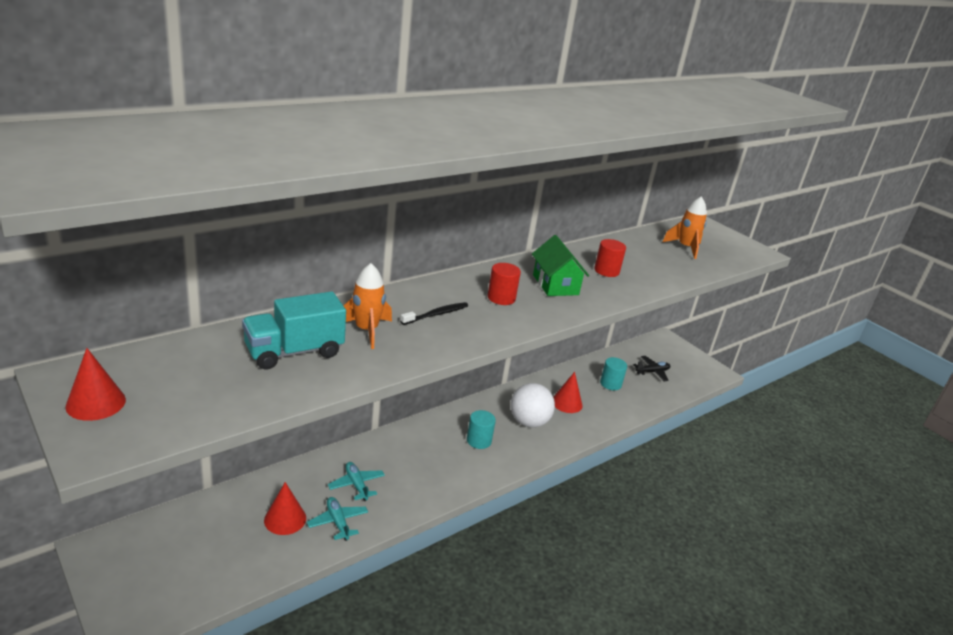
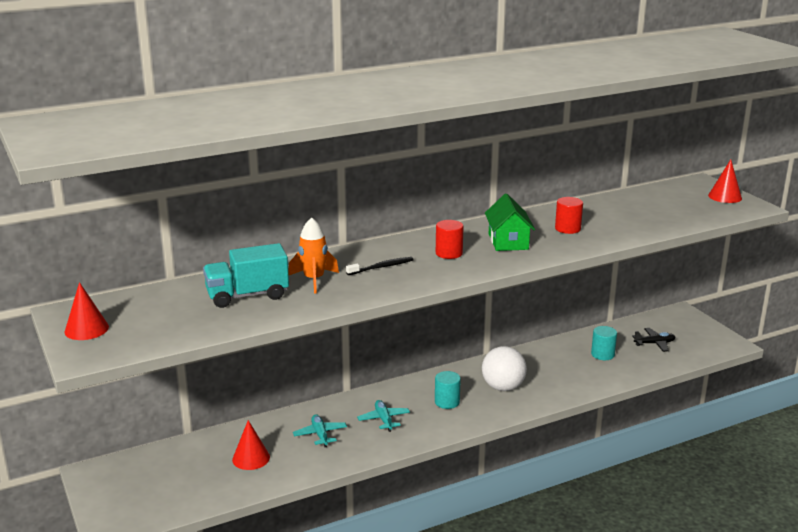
camera: 15 degrees right, 5 degrees down
turquoise plane [307,497,368,541] -> turquoise plane moved to [357,400,410,432]
red cone [553,372,583,413] -> red cone moved to [708,159,742,203]
orange rocket [662,196,707,259] -> none

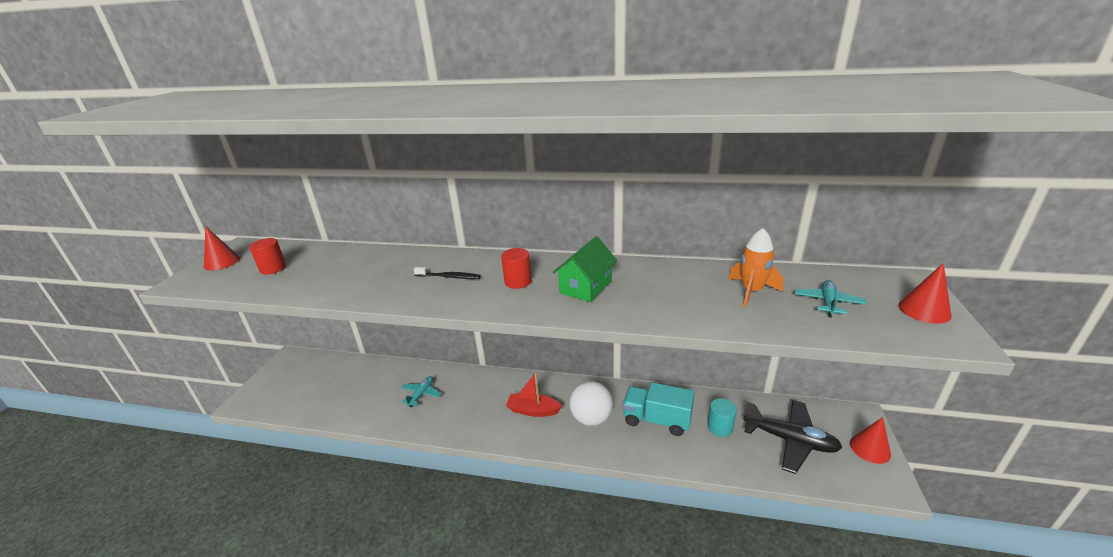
camera: 40 degrees right, 5 degrees up
turquoise truck [203,243,289,308] -> turquoise truck moved to [623,382,694,436]
red cone [232,420,270,470] -> red cone moved to [850,417,891,464]
orange rocket [288,217,339,294] -> orange rocket moved to [728,228,783,307]
turquoise plane [357,400,410,432] -> turquoise plane moved to [795,280,867,317]
turquoise cylinder [435,371,461,409] -> red boat [506,372,562,417]
red cylinder [555,197,583,234] -> red cylinder moved to [249,238,286,274]
black plane [632,328,675,352] -> black plane [743,400,843,474], size x1.83

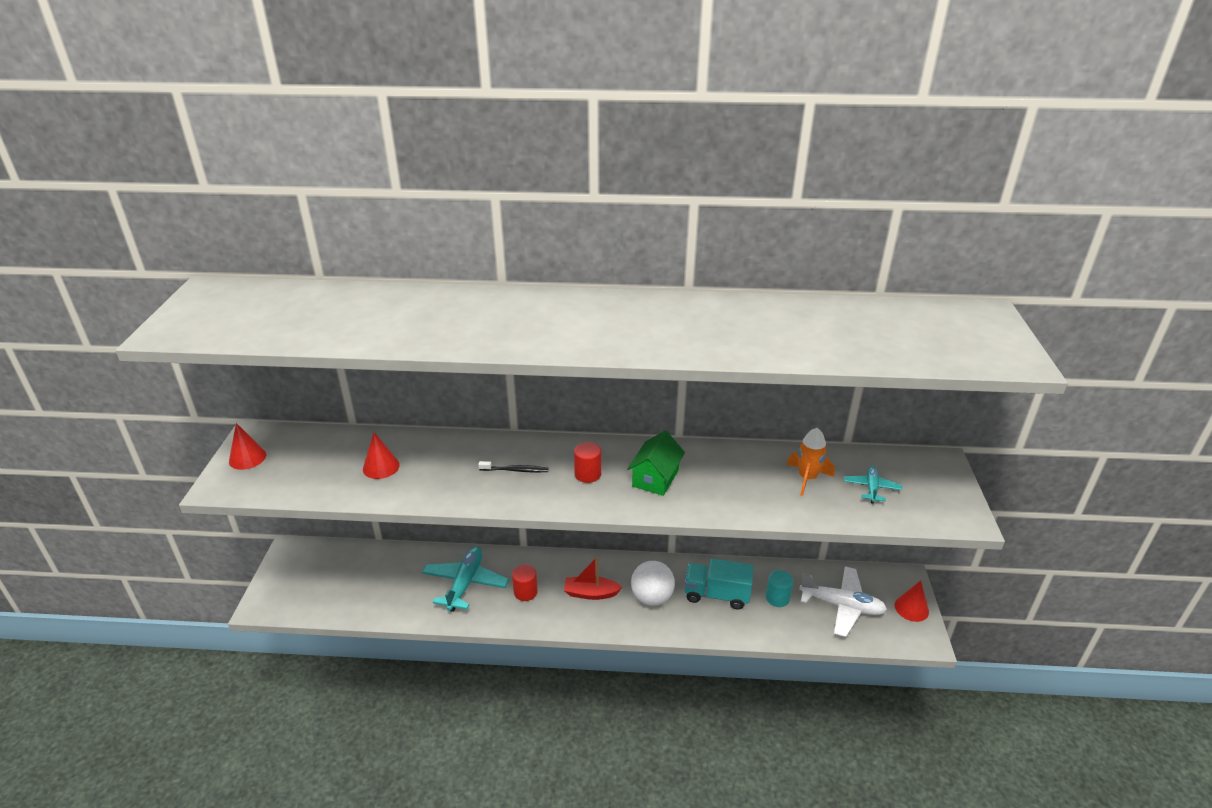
camera: 10 degrees left, 5 degrees up
red cylinder [249,238,286,274] -> red cylinder moved to [512,565,538,601]
turquoise plane [401,376,442,407] -> turquoise plane [422,547,509,612], size x1.83
black plane [743,400,843,474] -> white plane [799,566,887,637]
red cone [898,263,952,324] -> red cone moved to [363,432,400,479]

